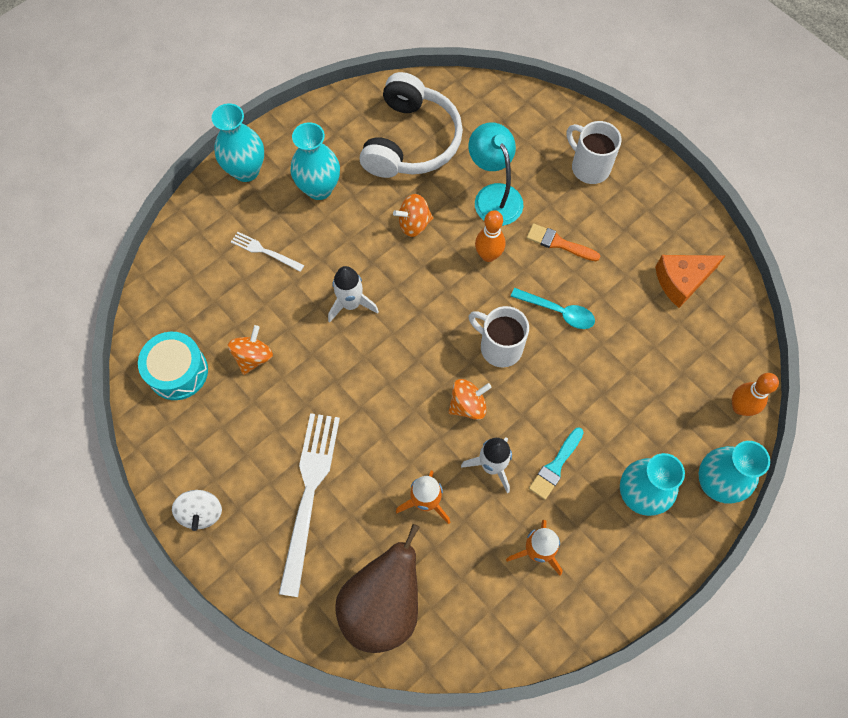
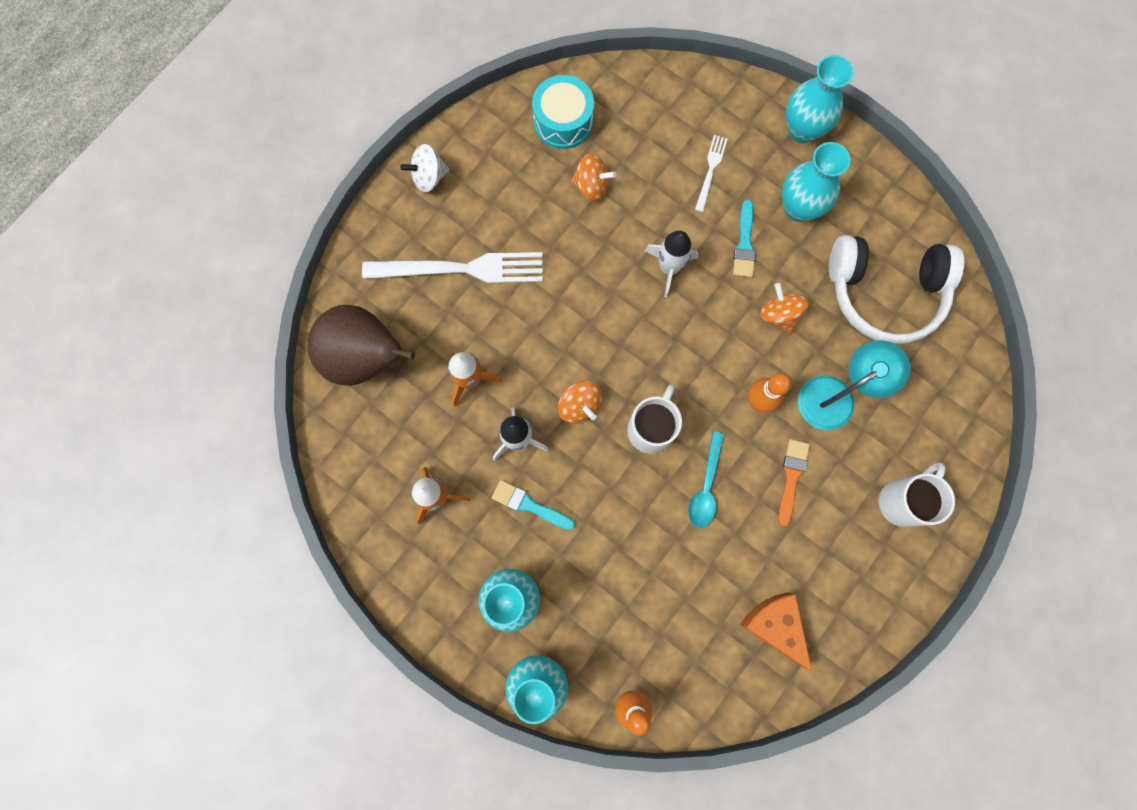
camera: 80 degrees right, 10 degrees up
none -> turquoise brush [733,200,756,277]

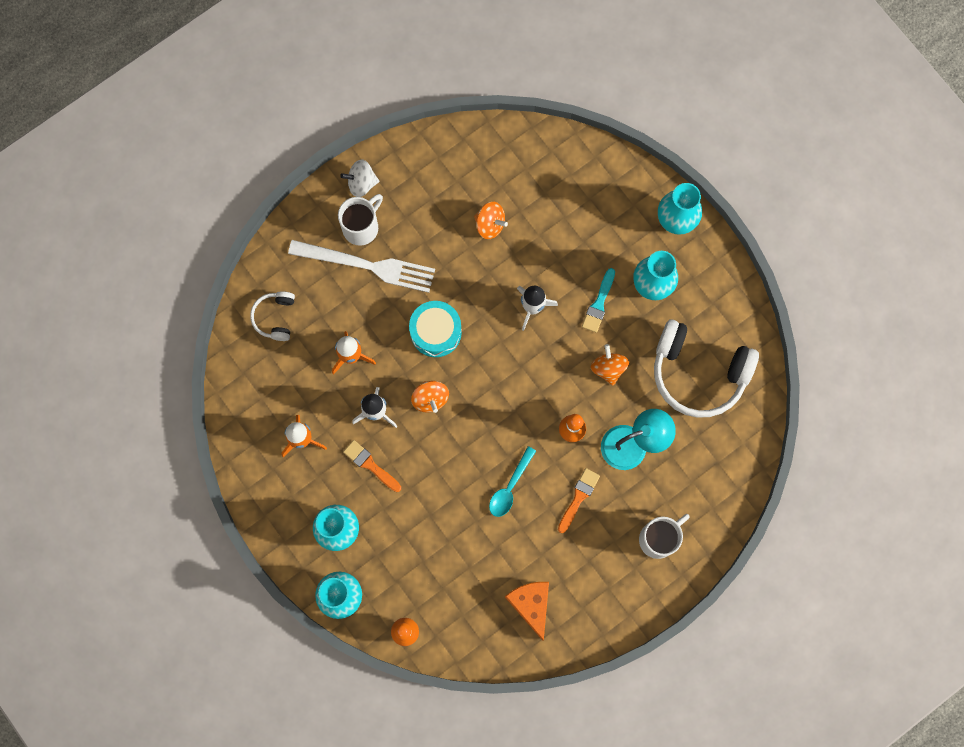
camera: 15 degrees right, 0 degrees up
brown pear [308,305,415,386] -> white headphones [250,291,295,341]
turquoise brush [492,480,575,530] -> orange brush [343,440,401,492]
turquoise drum [532,75,594,149] -> turquoise drum moved to [409,301,462,357]
white mug [627,384,682,454] -> white mug moved to [338,194,383,246]
white fork [695,135,728,212] -> none

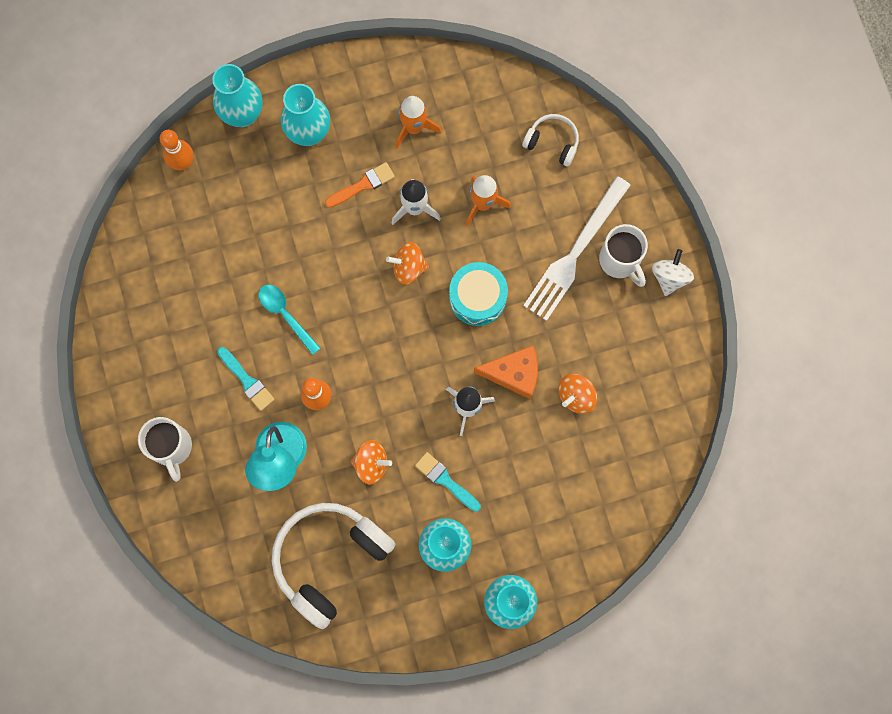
camera: 110 degrees right, 0 degrees up
orange cheese [505,582,549,641] -> orange cheese moved to [474,346,538,399]
orange brush [558,468,600,533] -> turquoise brush [217,347,275,411]

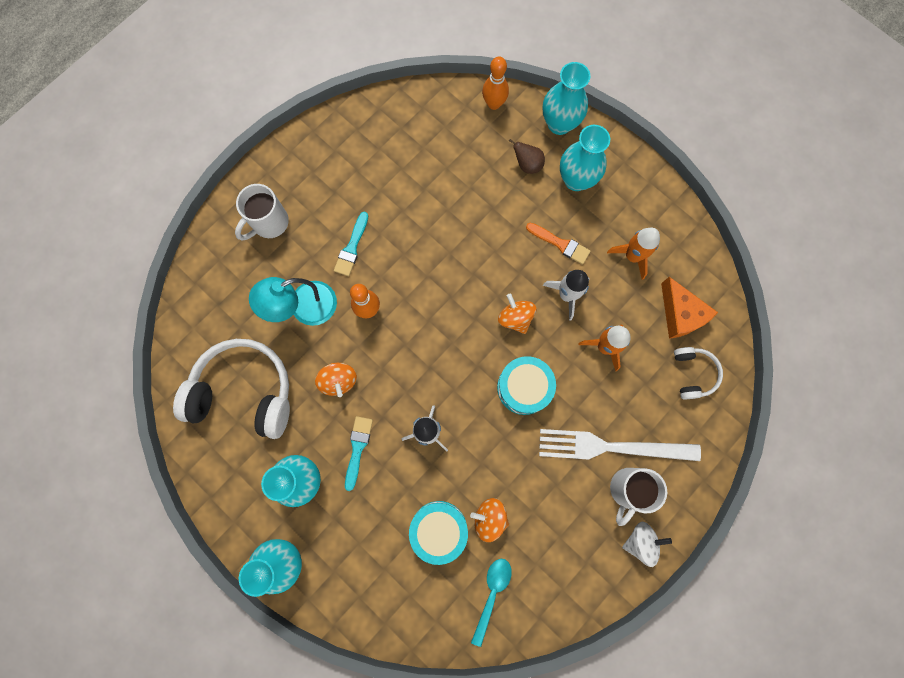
camera: 60 degrees right, 0 degrees up
turquoise spoon [258,285,321,355] -> turquoise spoon moved to [471,559,512,647]
orange cheese [474,346,538,399] -> orange cheese moved to [661,277,718,339]
none -> turquoise drum [409,501,468,565]
none -> brown pear [509,139,545,174]

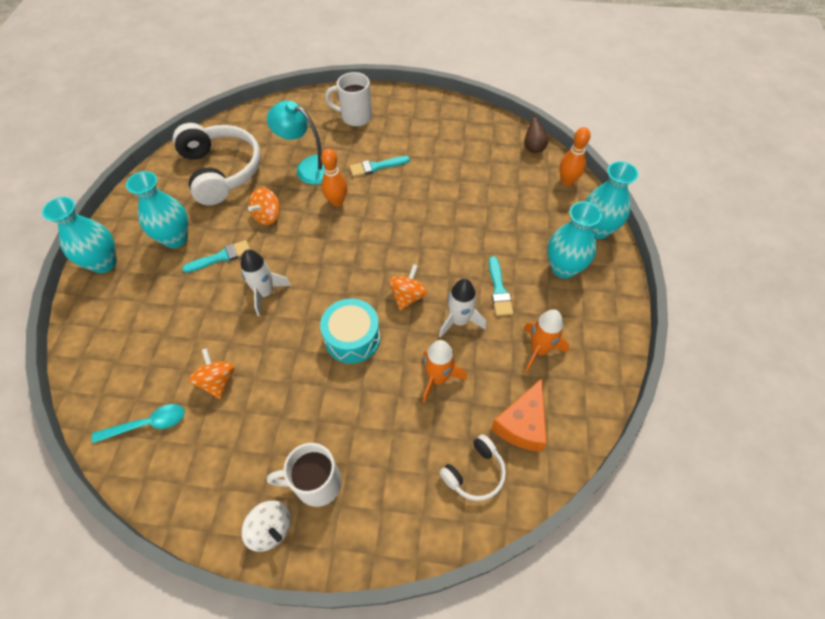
camera: 55 degrees right, 20 degrees down
turquoise drum [409,501,468,565] -> none
brown pear [509,139,545,174] -> brown pear moved to [524,111,549,153]
orange brush [526,223,591,265] -> turquoise brush [489,256,513,316]
white fork [539,429,701,461] -> none

